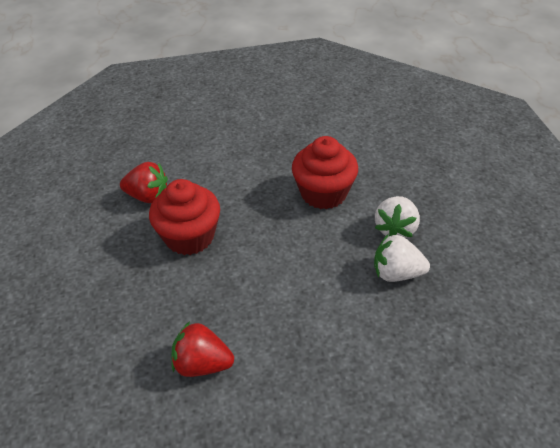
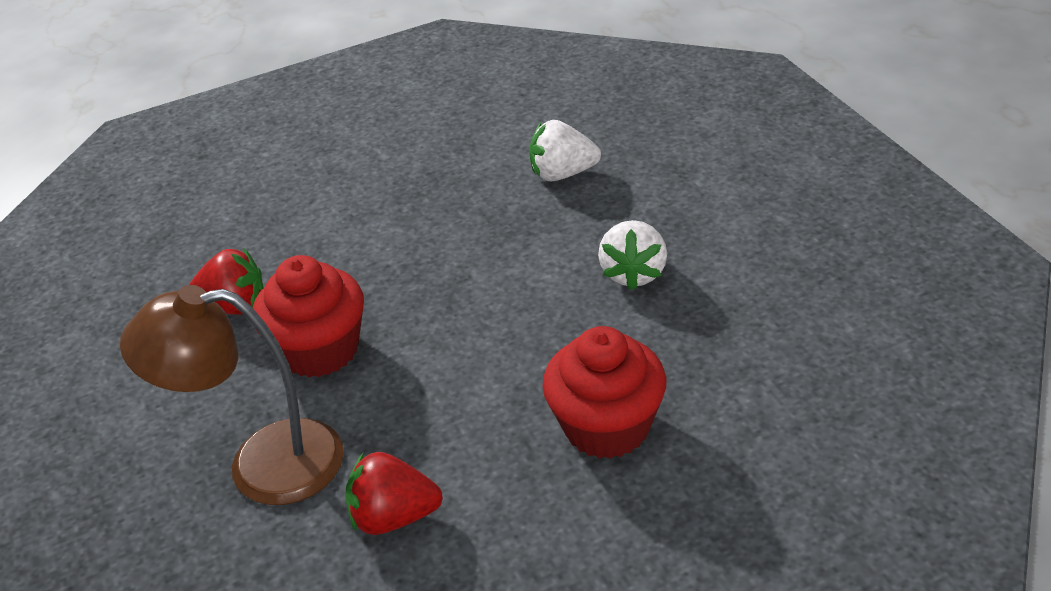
camera: 10 degrees left, 5 degrees down
red cupcake [292,136,358,209] -> red cupcake moved to [543,326,666,459]
white strawberry [374,234,430,282] -> white strawberry moved to [529,120,601,181]
none -> brown lamp [120,285,344,505]

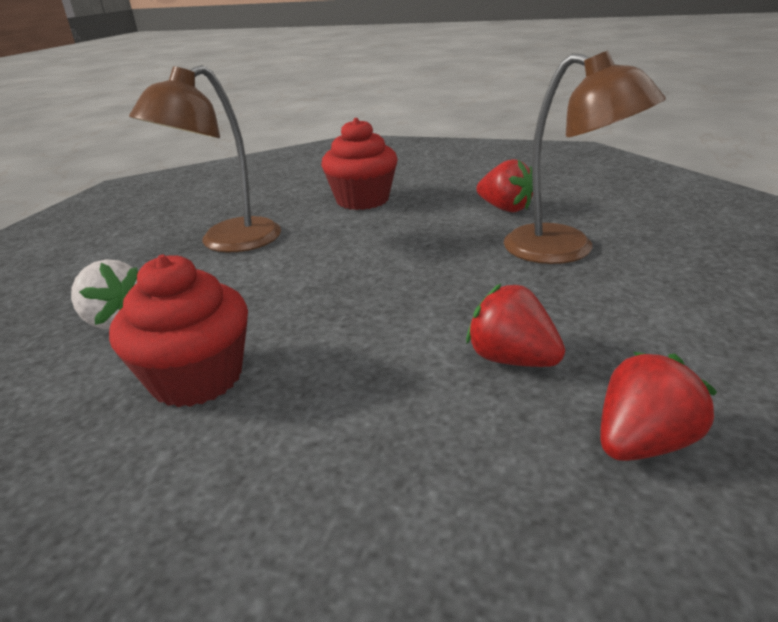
camera: 140 degrees left, 10 degrees down
red cupcake [253,255,364,378] -> red cupcake moved to [109,254,248,407]
white strawberry [598,220,667,291] -> brown lamp [129,65,281,253]
none -> red strawberry [600,352,717,461]

